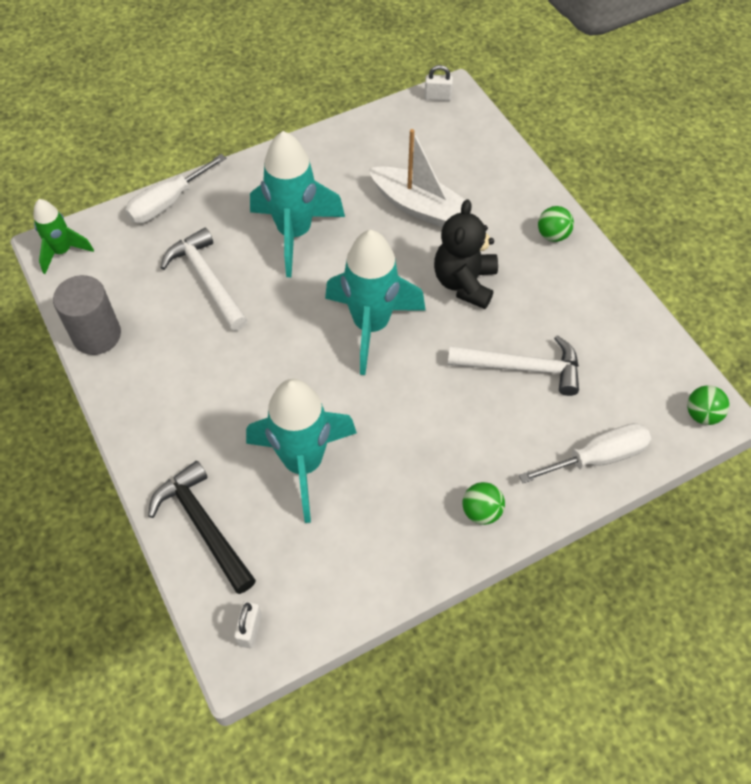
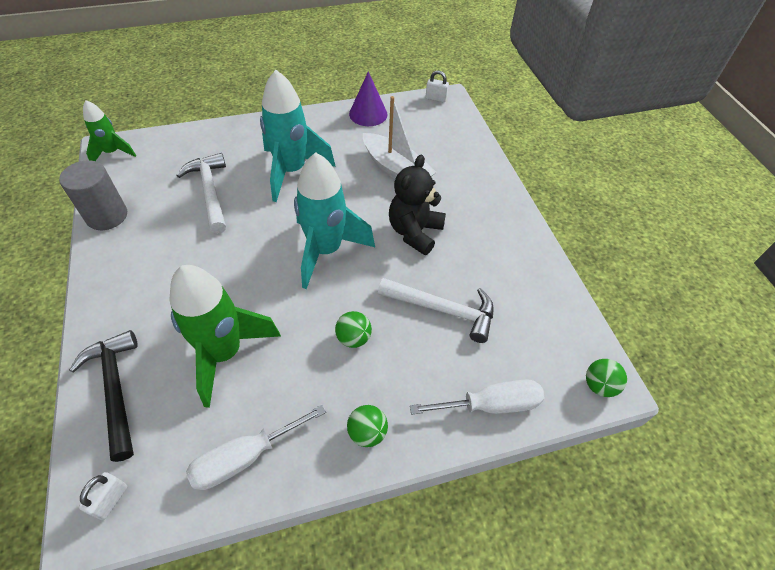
camera: 10 degrees right, 5 degrees down
white screwdriver [125,154,226,223] -> white screwdriver moved to [186,405,326,490]
turquoise rocket [246,379,357,523] -> green rocket [169,265,281,408]
green ball [538,206,574,242] -> green ball moved to [335,311,372,348]
none -> purple cone [349,71,387,126]

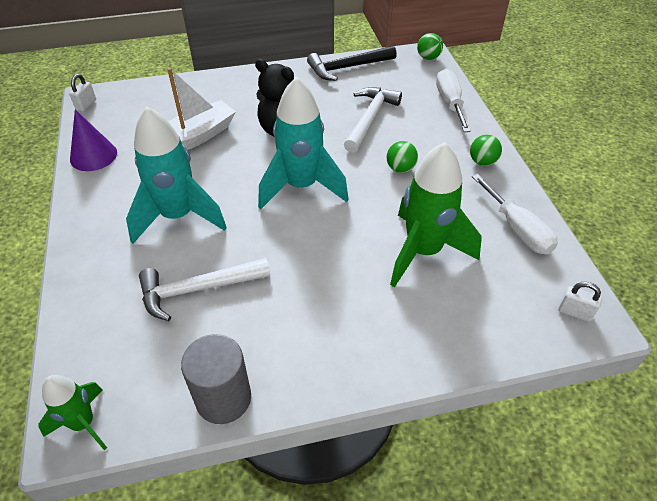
camera: 85 degrees left, 5 degrees down
black hammer [69,330,138,462] -> black hammer moved to [307,46,397,81]

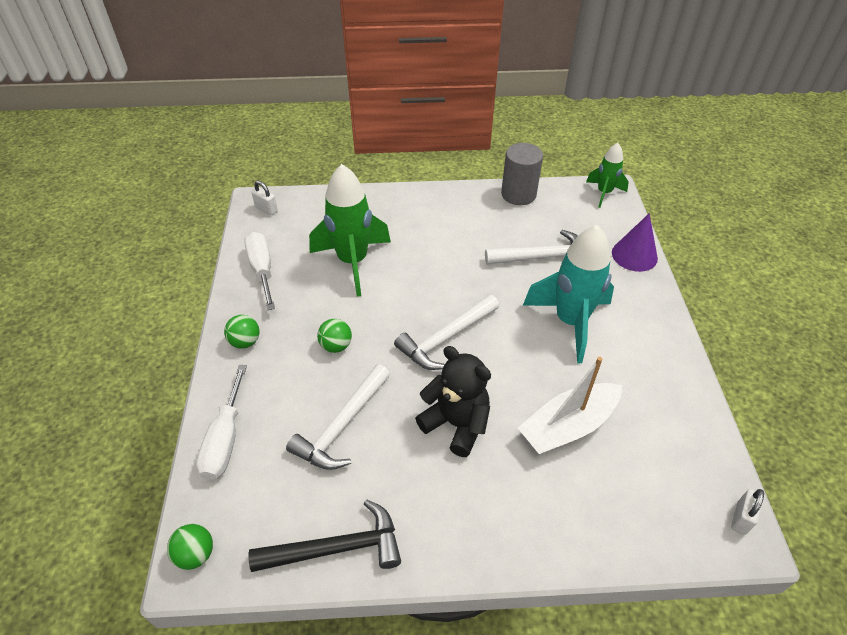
camera: 170 degrees left, 0 degrees up
purple cone [70,110,117,171] -> purple cone moved to [612,213,658,272]
turquoise rocket [258,77,348,209] -> white hammer [394,294,499,370]

